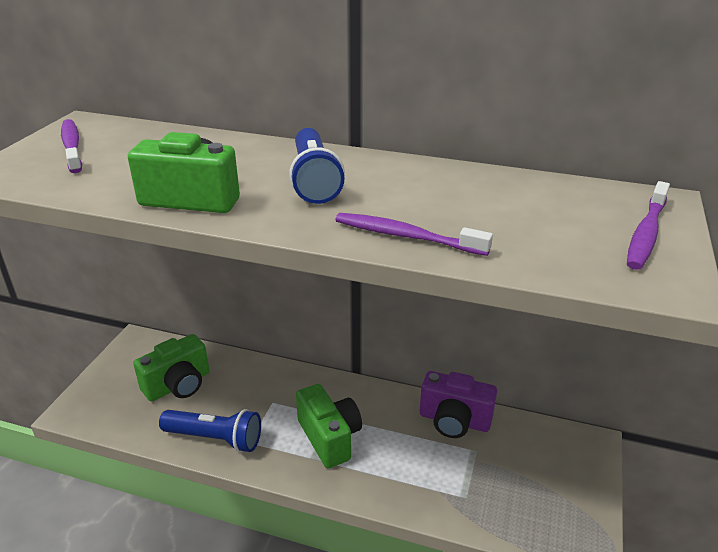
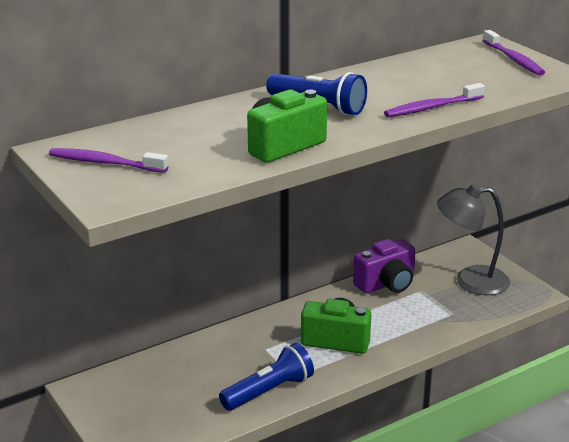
camera: 50 degrees left, 5 degrees down
green camera [133,334,209,401] -> none
none -> grey lamp [437,184,510,295]

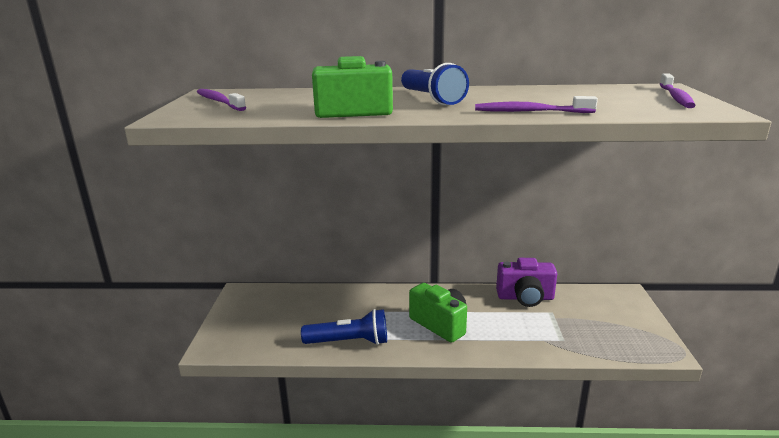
camera: 35 degrees right, 5 degrees down
grey lamp [437,184,510,295] -> none

